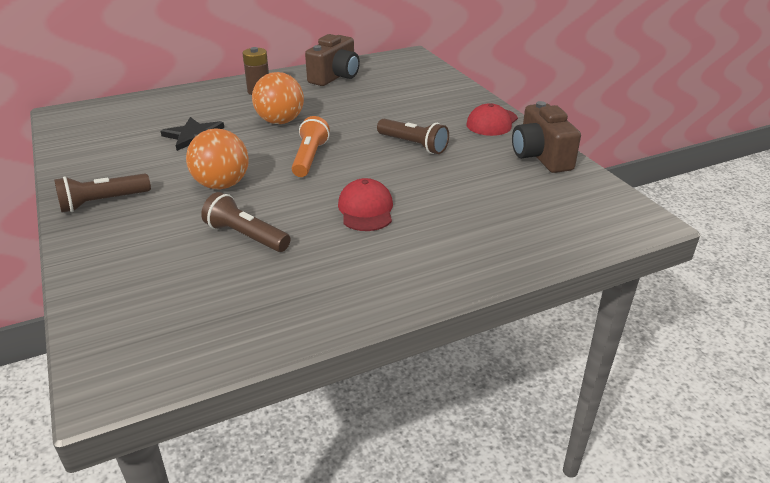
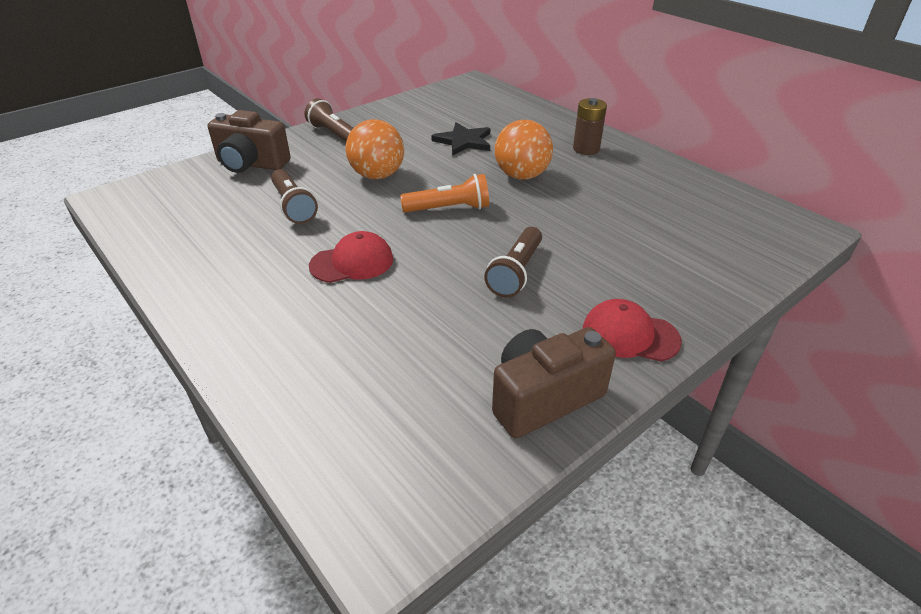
camera: 75 degrees right, 5 degrees up
brown flashlight [201,192,290,252] -> brown flashlight turned 135 degrees clockwise [271,169,318,224]
brown camera [305,34,360,86] -> brown camera moved to [208,110,291,173]

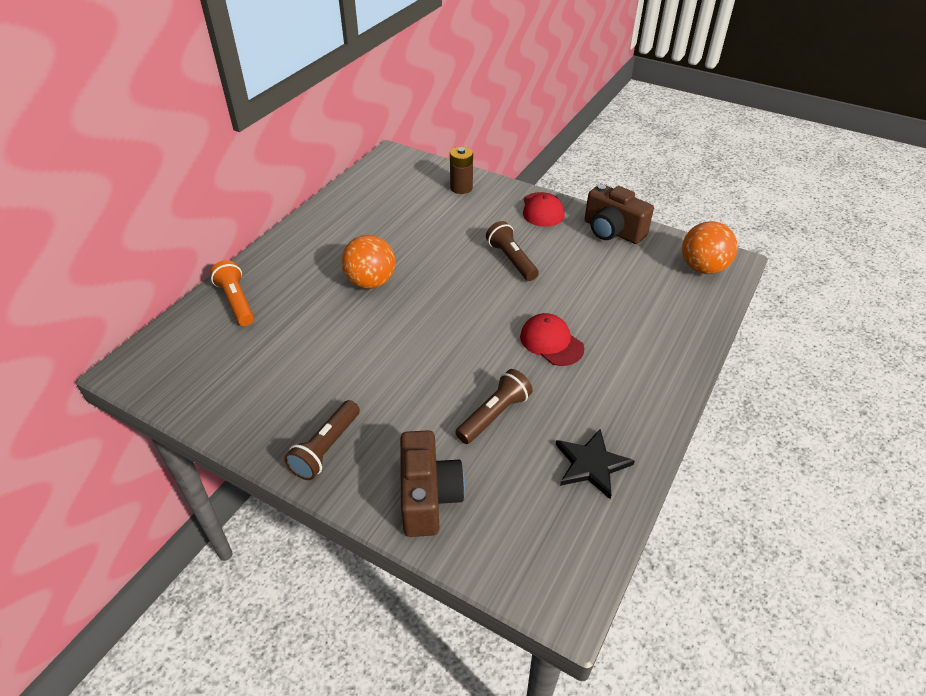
camera: 110 degrees left, 5 degrees up
orange ball [345,119,404,179] -> orange ball moved to [682,221,737,274]
orange flashlight [400,174,489,213] -> orange flashlight moved to [210,260,254,326]
black star [432,122,490,156] -> black star moved to [556,429,635,499]
brown flashlight [484,227,542,297] -> brown flashlight turned 120 degrees counterclockwise [486,221,539,281]
brown battery [573,98,607,155] -> brown battery moved to [450,147,473,194]

